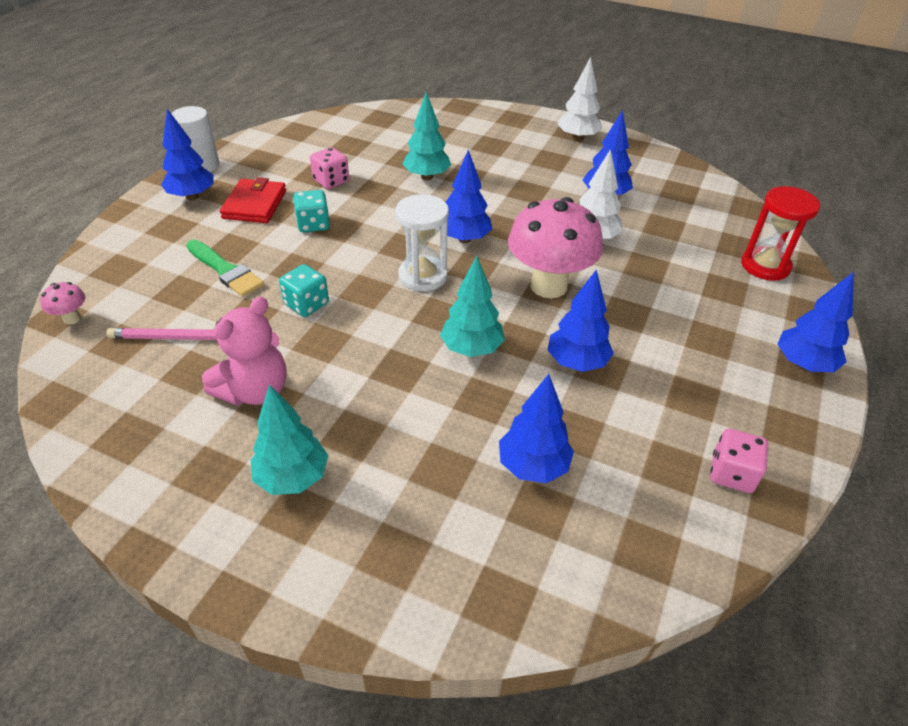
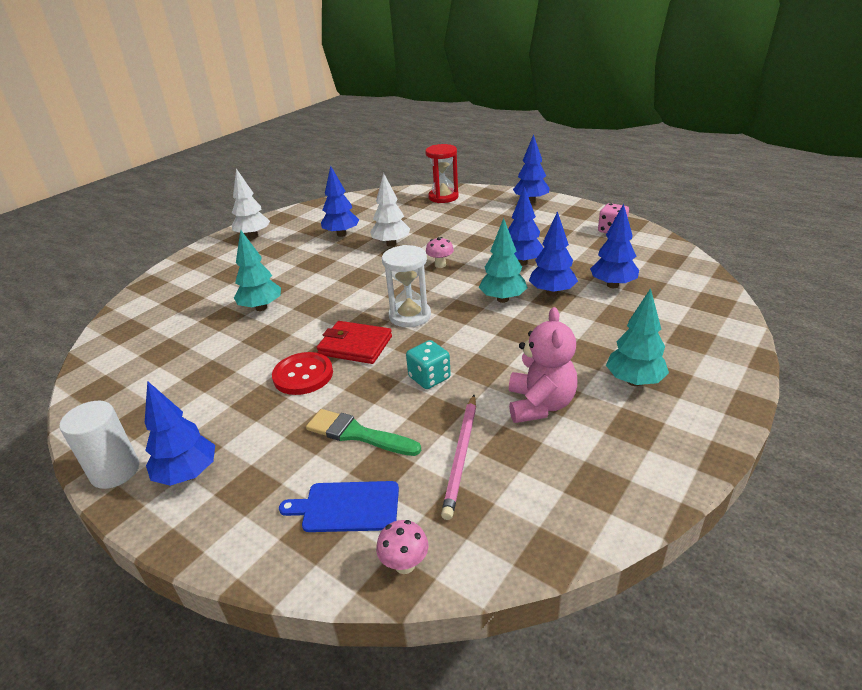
camera: 75 degrees left, 10 degrees down
green brush [186,240,264,297] -> green brush turned 120 degrees counterclockwise [306,409,421,456]
pink teddy bear [202,297,287,406] -> pink teddy bear turned 45 degrees clockwise [509,307,577,423]
red wallet [220,177,286,223] -> red wallet moved to [317,321,392,364]
turquoise dice [293,190,330,233] -> red button [272,352,333,395]
pink dice [310,147,349,189] -> none
blue tree [446,150,492,243] -> blue tree moved to [529,211,578,296]
pink mushroom [508,197,603,298] -> pink mushroom [426,237,454,268], size x0.41
none -> blue cutting board [279,481,399,532]

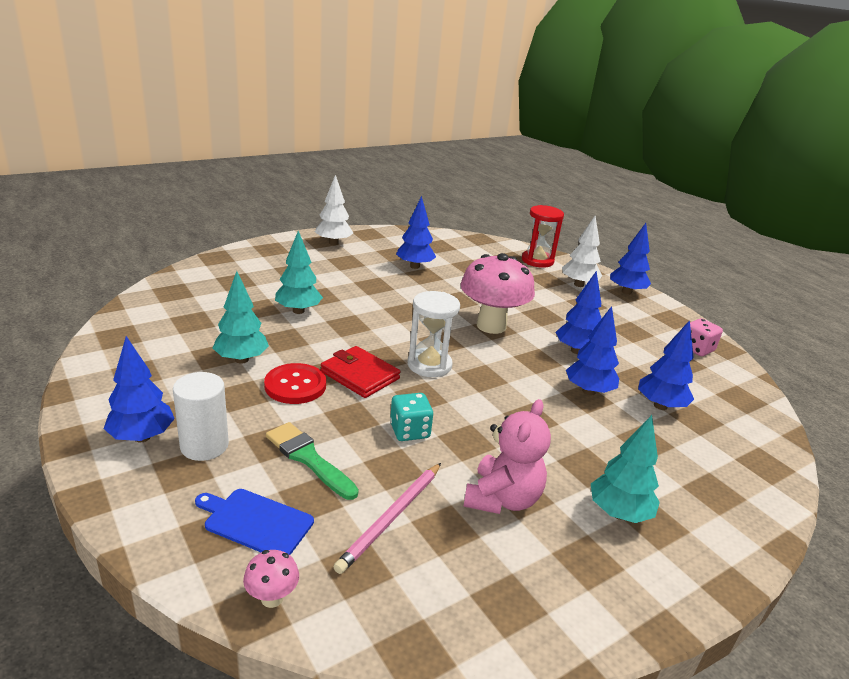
camera: 15 degrees right, 5 degrees down
white cylinder [60,401,139,489] -> white cylinder moved to [173,372,229,461]
white tree [370,173,410,247] -> white tree moved to [562,216,602,287]
pink mushroom [426,237,454,268] -> pink mushroom [461,253,535,334], size x2.41
turquoise tree [479,218,528,303] -> turquoise tree moved to [213,271,269,364]

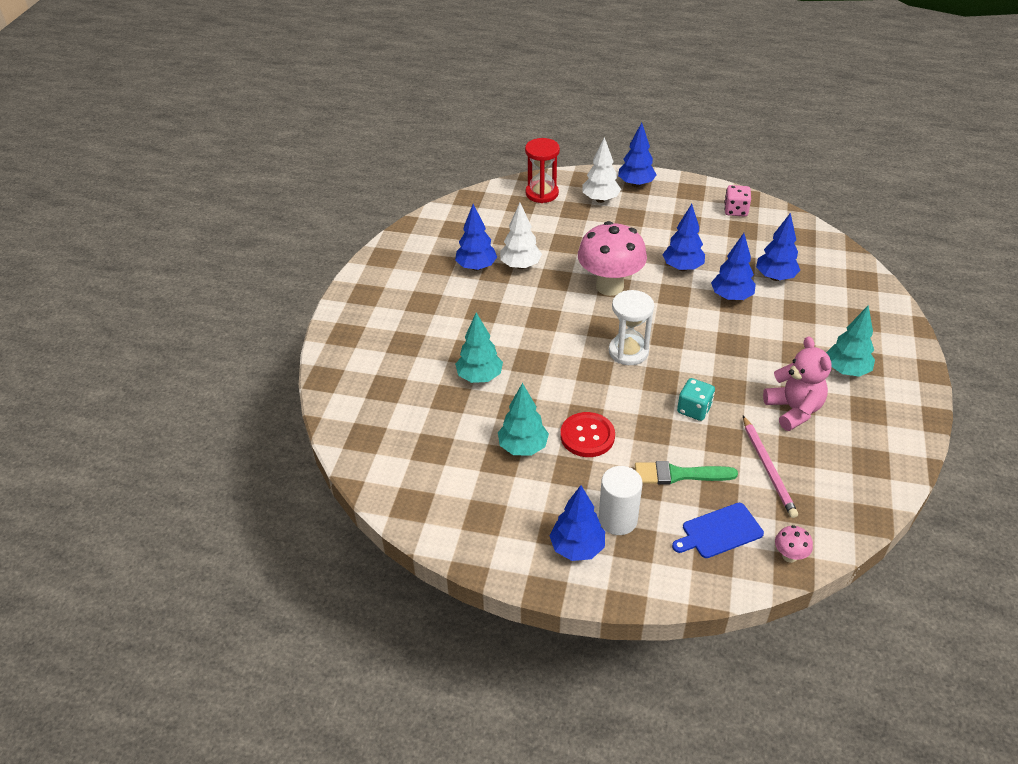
camera: 40 degrees left, 15 degrees up
white tree [315,175,353,245] -> white tree moved to [500,203,542,269]
red wallet [321,346,400,398] -> none

